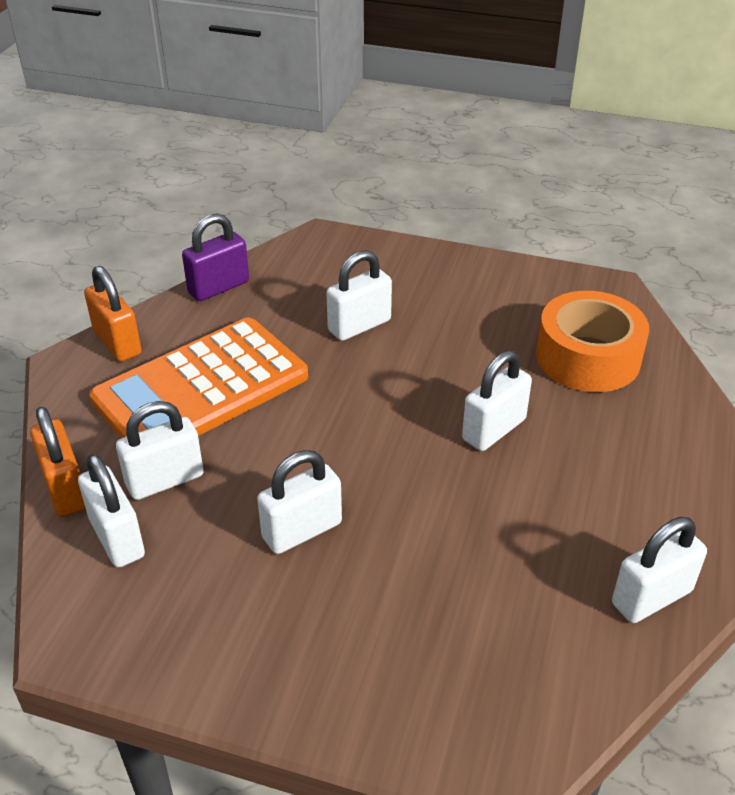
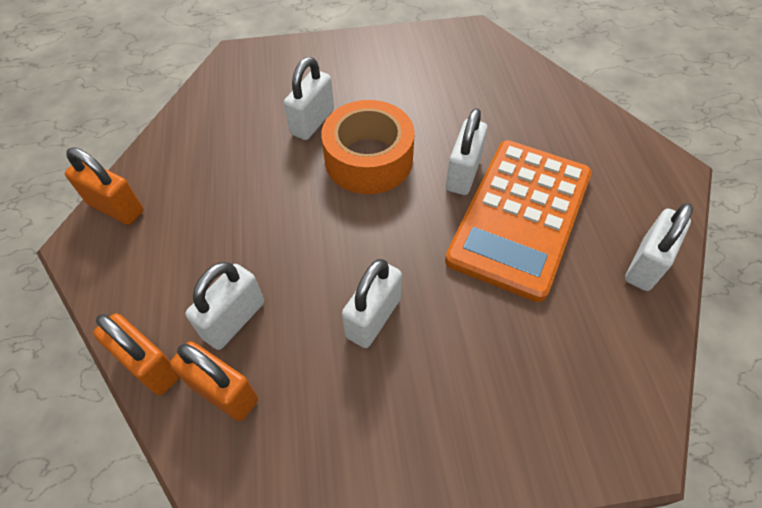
camera: 25 degrees left, 15 degrees up
white padlock [78,454,145,568] -> orange padlock [170,341,258,421]
orange calculator [89,318,308,438] -> orange calculator moved to [445,140,592,302]
purple padlock [182,213,249,301] -> none
orange tape [536,291,649,392] -> orange tape moved to [321,100,415,194]

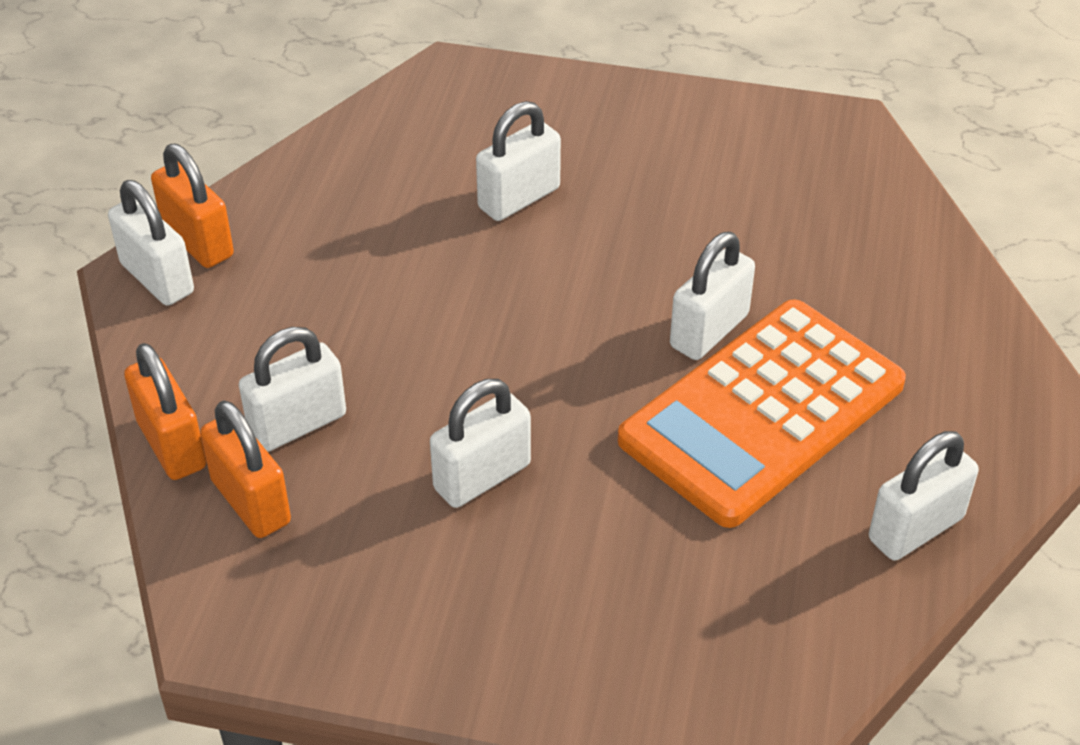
camera: 20 degrees right, 10 degrees down
orange tape [321,100,415,194] -> none
none -> white padlock [108,180,194,306]

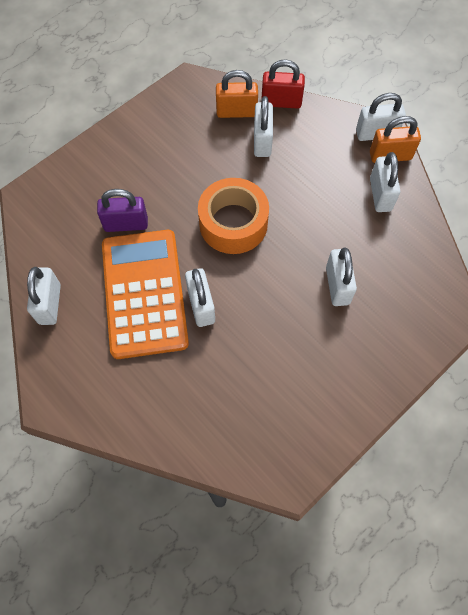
camera: 125 degrees right, 20 degrees up
orange padlock [124,343,206,480] -> red padlock [261,59,305,109]
white padlock [430,379,531,508] -> white padlock moved to [370,152,400,212]
none -> purple padlock [97,189,148,232]
none -> orange tape [198,178,269,254]

